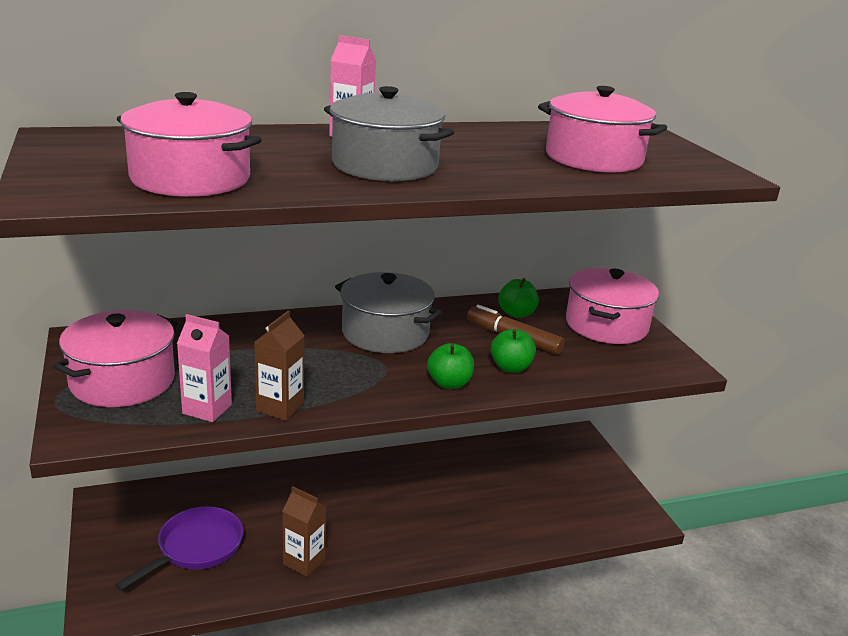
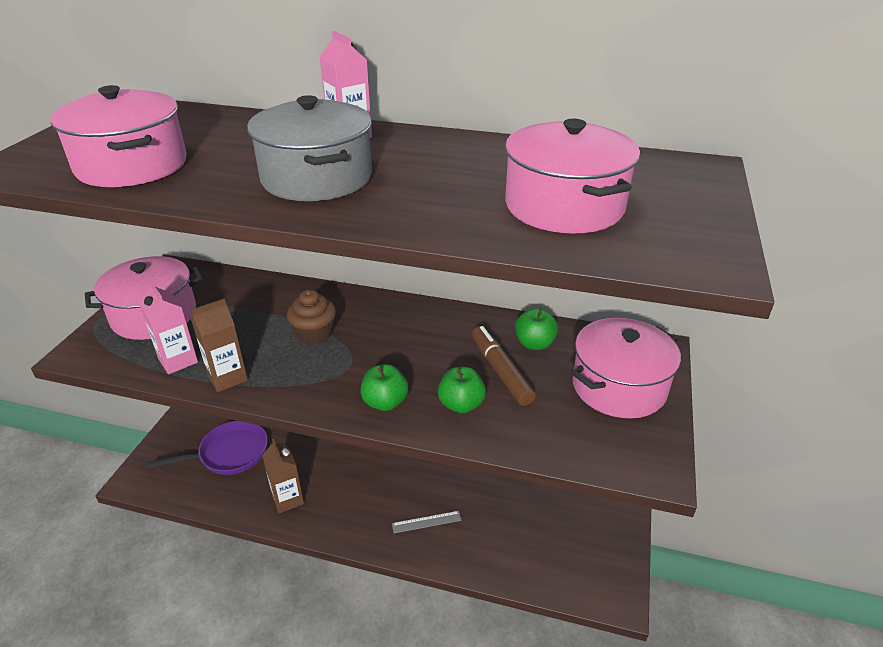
camera: 35 degrees right, 10 degrees up
grey pot [335,272,442,353] -> none
none -> brown cupcake [287,289,336,344]
none -> grey ruler [392,511,462,533]

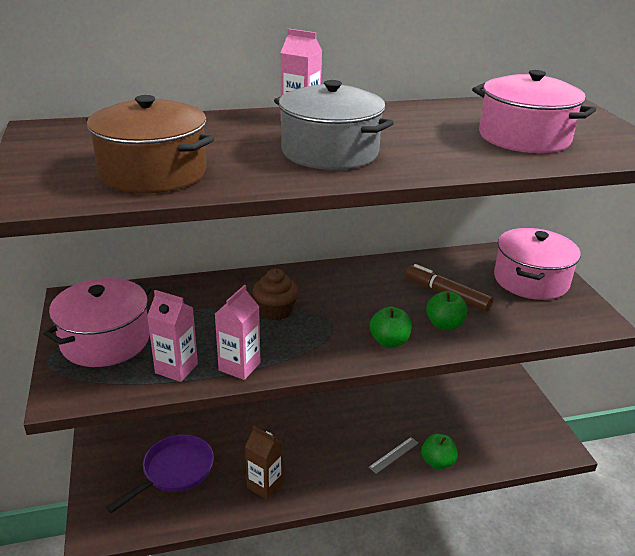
camera: 30 degrees left, 5 degrees down
pink pot [51,85,187,187] -> brown pot [86,95,214,193]
brown carton [191,299,248,392] -> pink carton [215,285,260,380]
green apple [515,308,558,350] -> green apple moved to [421,434,458,469]

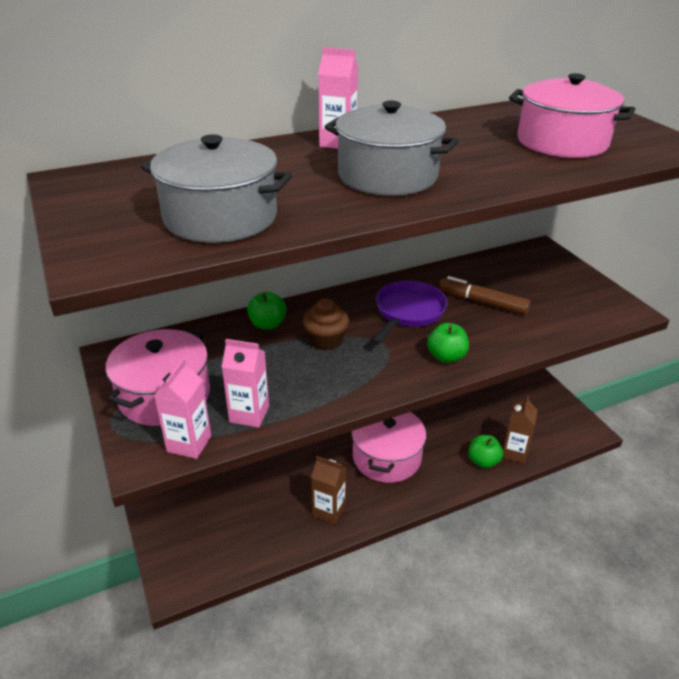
camera: 10 degrees left, 5 degrees up
brown pot [86,95,214,193] -> grey pot [141,134,292,243]
purple pan [106,434,214,513] -> purple pan moved to [371,281,448,345]
pink carton [215,285,260,380] -> pink carton moved to [154,359,211,459]
grey ruler [368,437,419,474] -> none
green apple [426,291,467,330] -> green apple moved to [247,292,286,330]
pink pot [494,228,581,300] -> pink pot moved to [351,412,426,483]
none -> brown carton [503,396,538,463]

